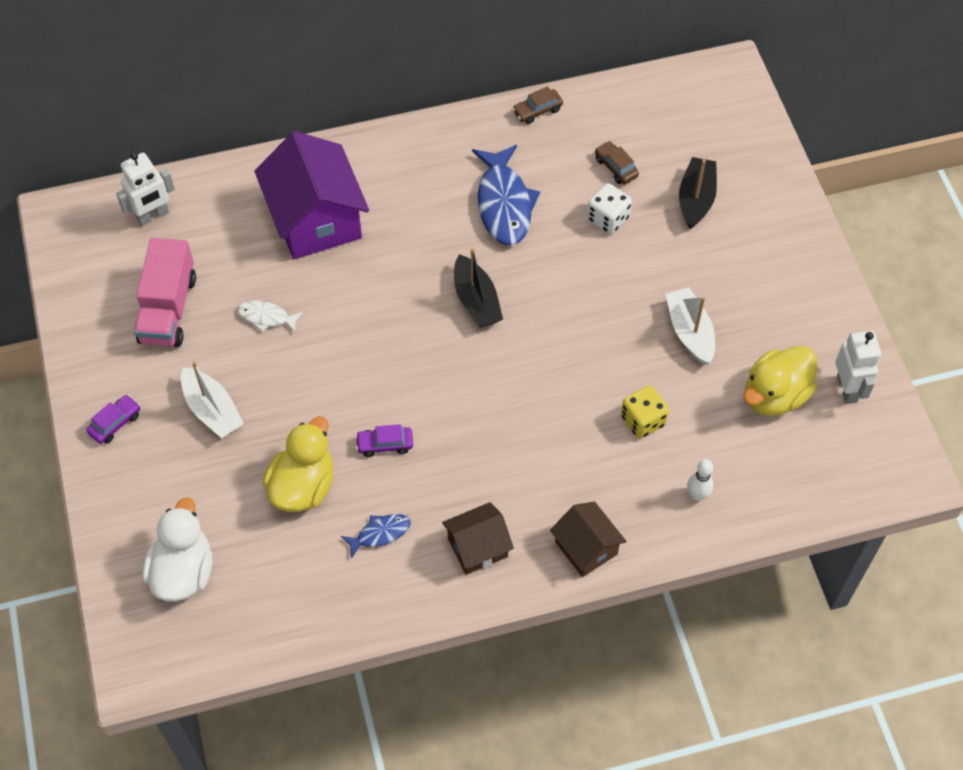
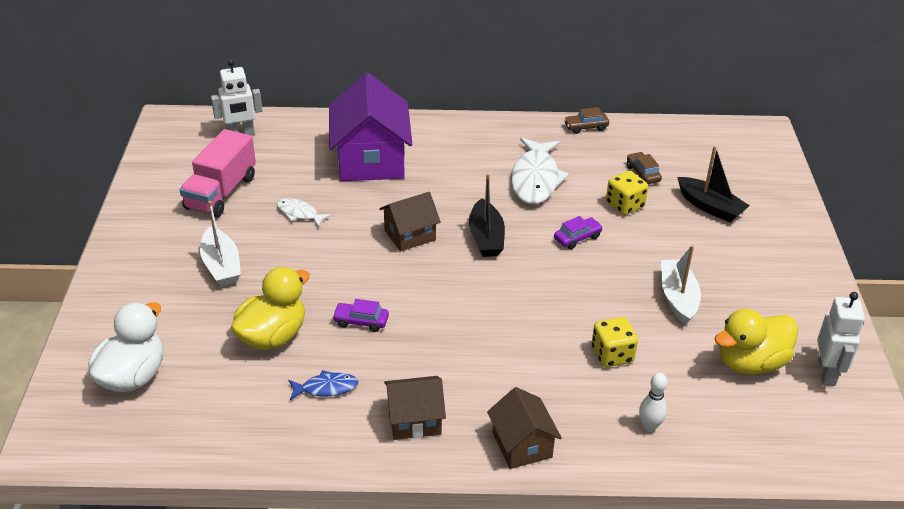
camera: 15 degrees right, 20 degrees down
purple car [86,395,140,444] -> purple car moved to [554,216,603,249]
blue fish [472,145,540,245] -> white fish [511,137,569,204]
white dice [587,183,632,234] -> yellow dice [606,171,648,215]
black boat [679,157,717,229] -> black boat turned 105 degrees clockwise [677,146,750,222]
none -> brown house [380,192,441,251]

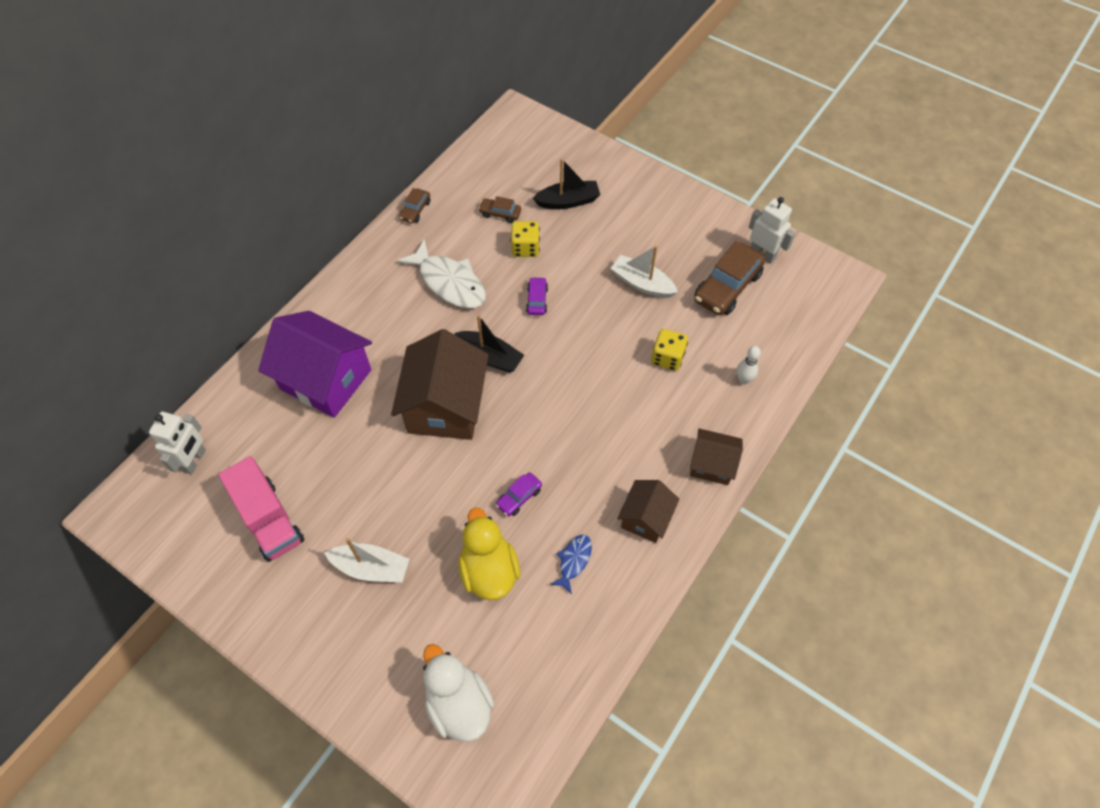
camera: 55 degrees left, 20 degrees up
white fish [277,198,331,227] -> none
brown house [380,192,441,251] -> brown house [391,329,489,440], size x1.83
yellow duck [715,309,798,375] -> brown car [694,241,766,315]

